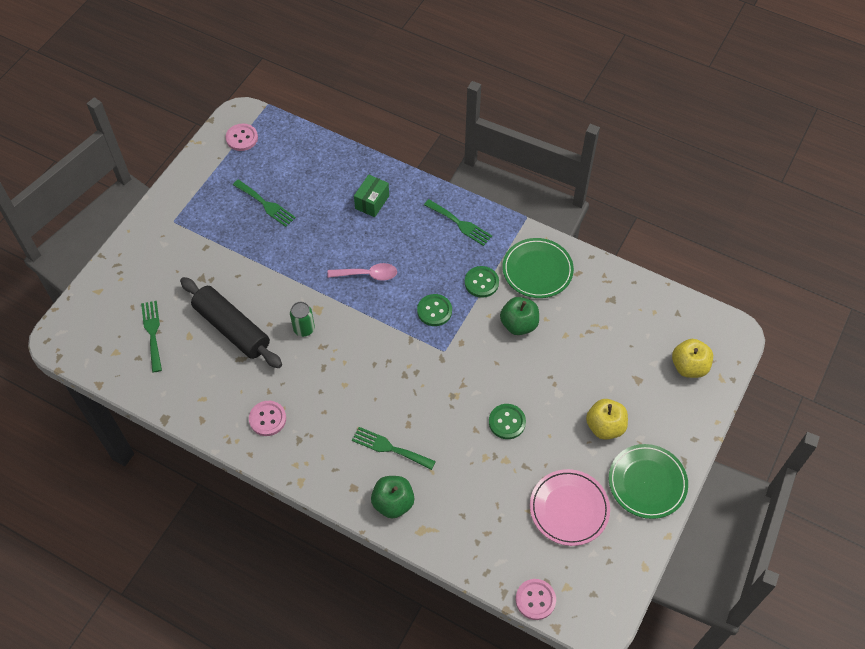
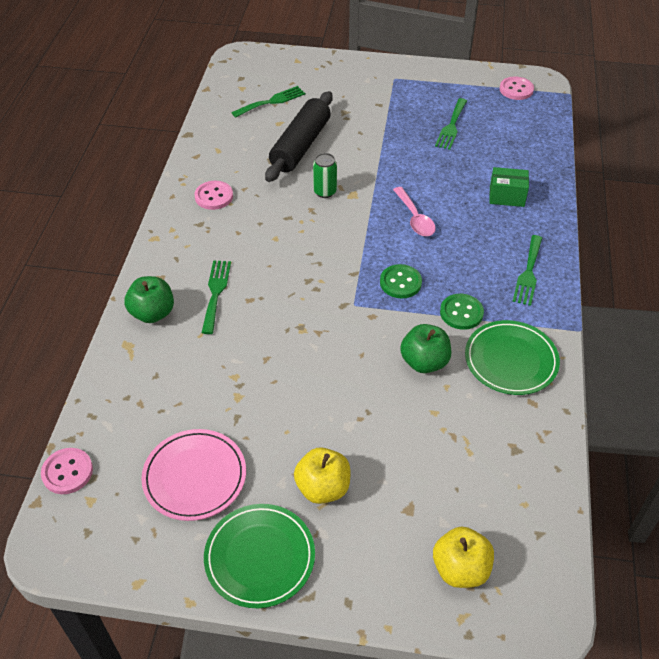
camera: 70 degrees right, 10 degrees down
green button [489,404,526,439] -> none

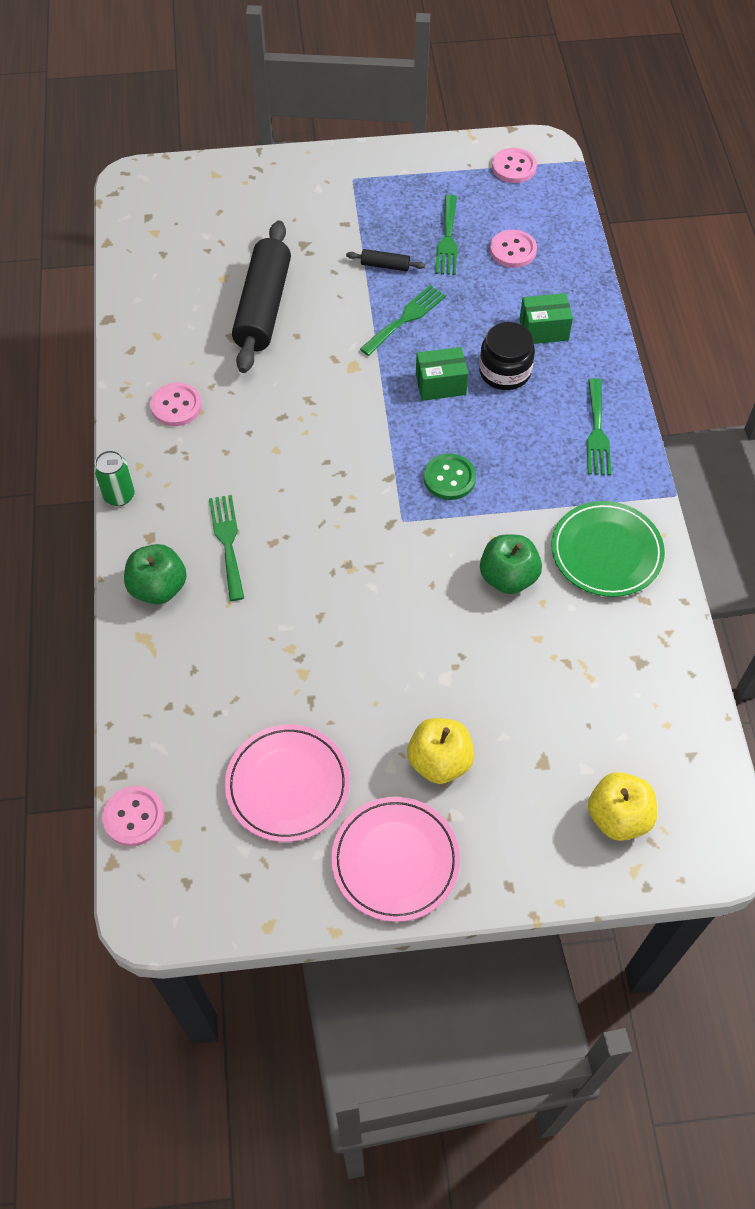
camera: 15 degrees left, 10 degrees up
green plate [204,504,315,608] -> pink plate [331,797,460,922]
green fork [231,86,305,118] -> green fork moved to [360,285,446,356]
green can [313,153,337,198] -> green can moved to [94,450,135,506]
pink spoon [393,187,436,236] -> green box [416,347,468,401]
green button [440,294,484,330] -> none
none -> black rolling pin [346,249,425,271]
none -> black jar [479,322,535,390]
none -> pink button [490,230,537,268]

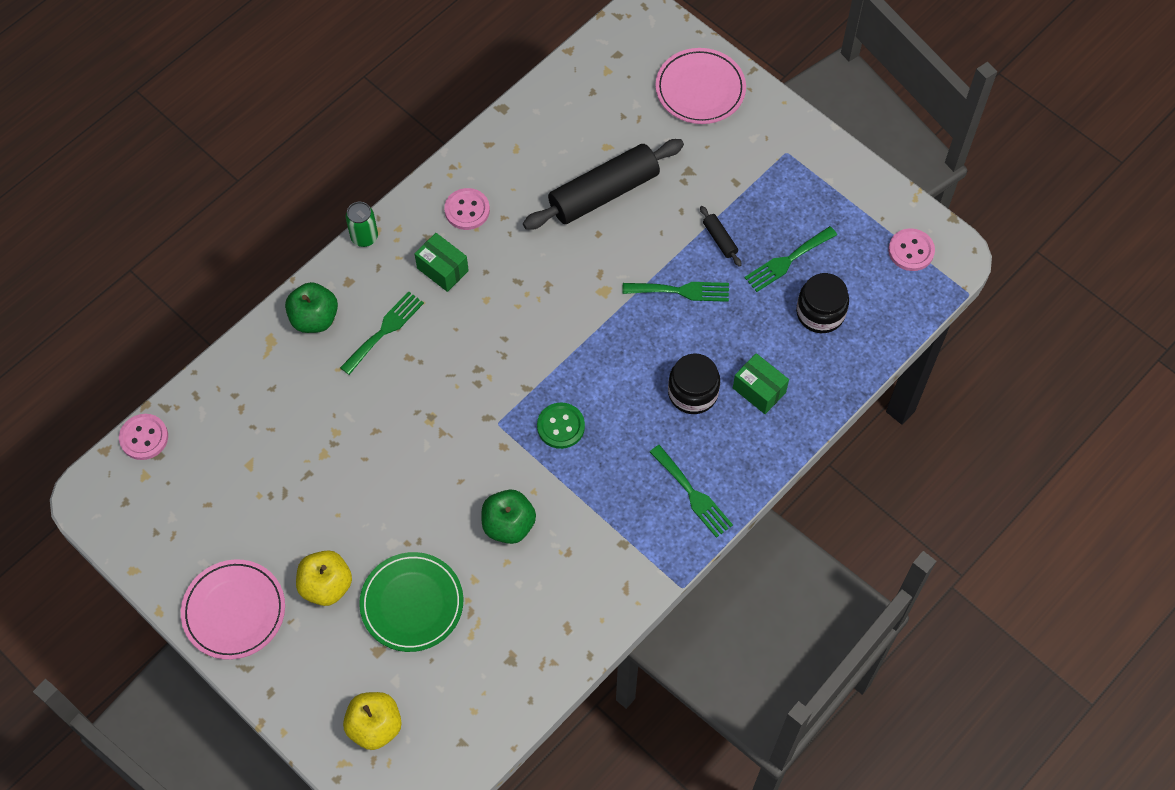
camera: 50 degrees right, 5 degrees up
pink plate [225,725,350,842] -> pink plate moved to [655,48,746,124]
green box [416,347,468,401] -> green box moved to [415,233,469,292]
pink button [490,230,537,268] -> black jar [796,273,849,333]
green plate [552,501,665,597] -> green plate moved to [359,552,463,652]
green fork [586,378,611,475] -> green fork turned 90 degrees counterclockwise [650,445,733,538]

